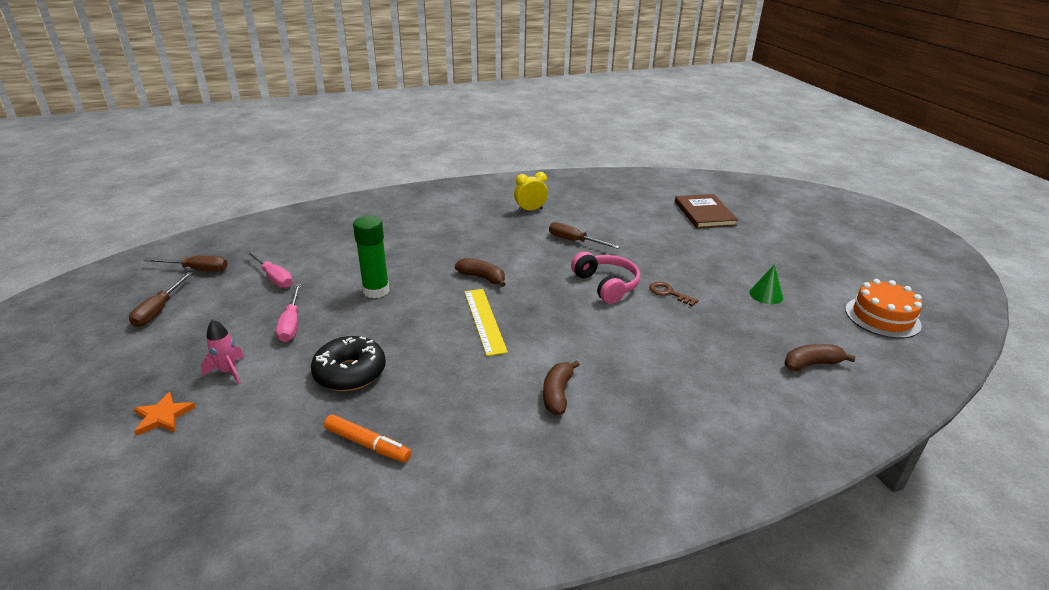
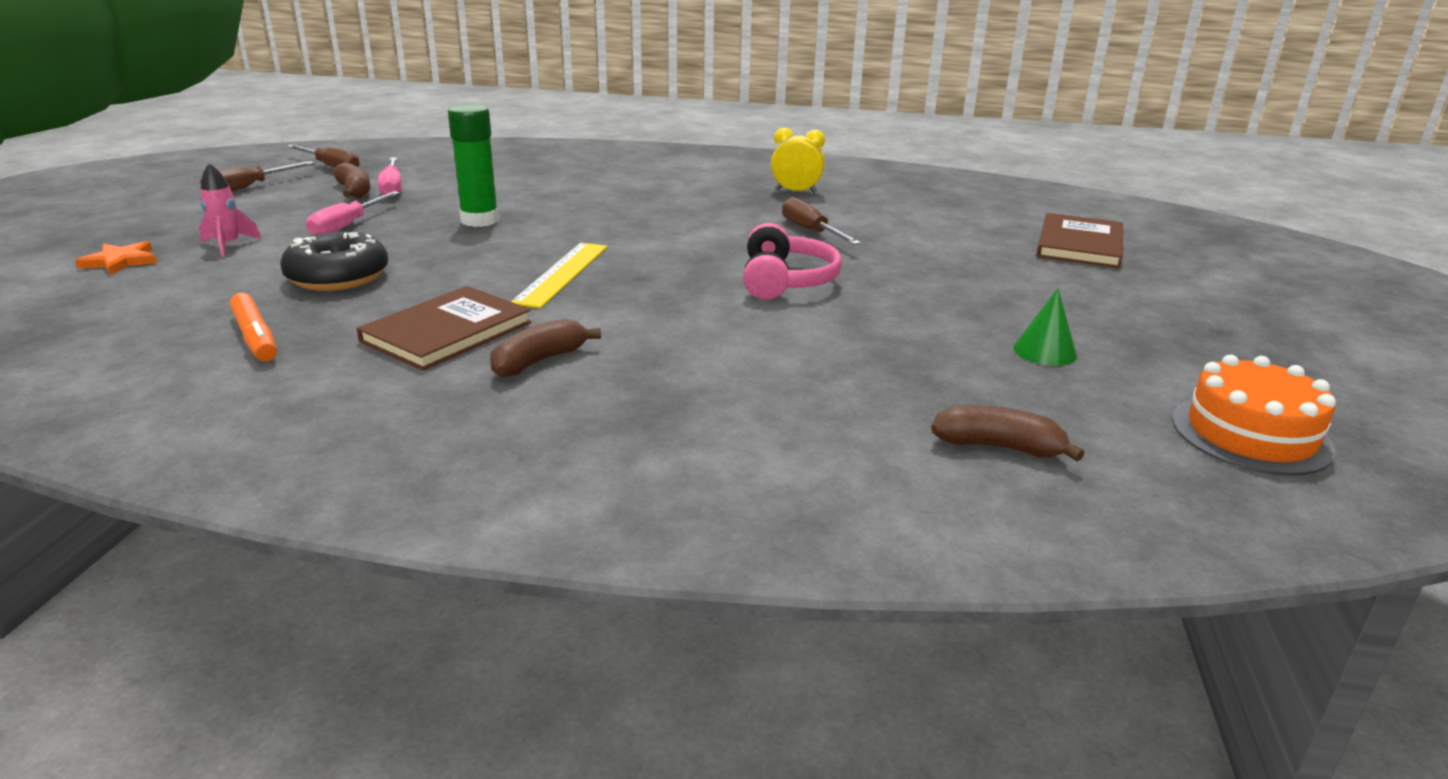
camera: 30 degrees right, 5 degrees down
brown banana [455,258,506,287] -> brown banana moved to [332,162,371,198]
brown key [649,282,699,306] -> none
none -> brown book [357,286,531,371]

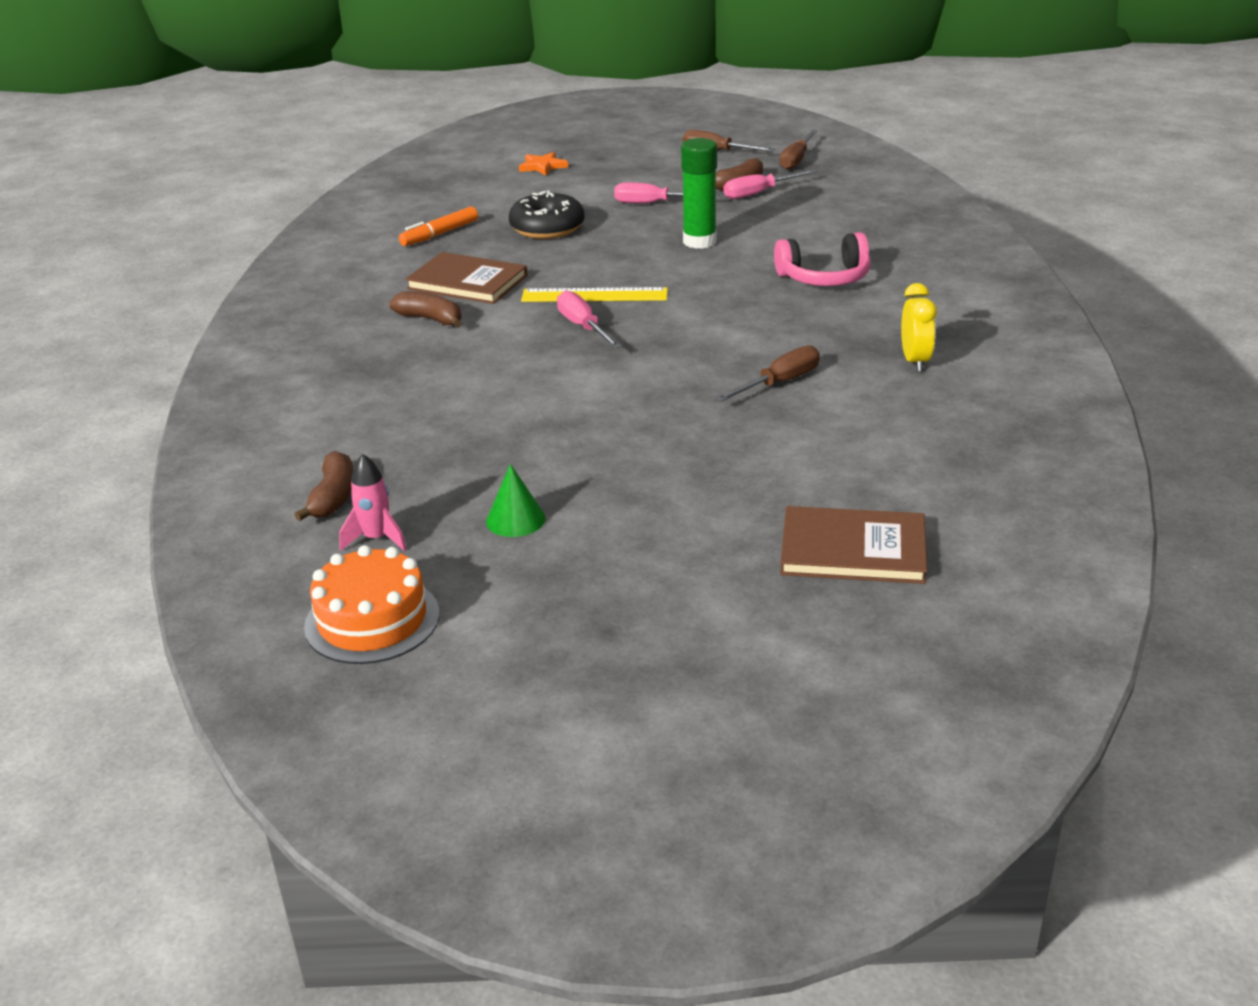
camera: 80 degrees right, 5 degrees up
pink rocket [199,163,261,257] -> pink rocket moved to [339,454,407,551]
pink headphones [743,223,842,300] -> pink headphones moved to [774,232,871,286]
none -> pink screwdriver [557,290,622,349]

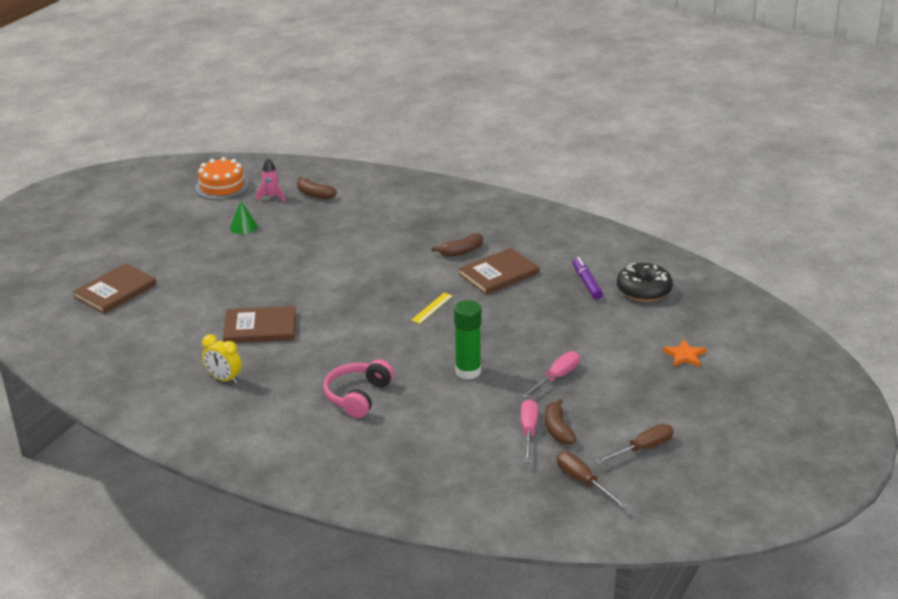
camera: 120 degrees right, 0 degrees up
orange marker [399,207,478,246] -> purple marker [572,257,603,299]
black donut [509,191,584,239] -> black donut moved to [617,263,673,302]
yellow ruler [521,287,668,302] -> yellow ruler [411,293,453,324], size x0.60
pink screwdriver [557,290,622,349] -> none
brown screwdriver [715,345,820,402] -> brown book [223,306,296,343]

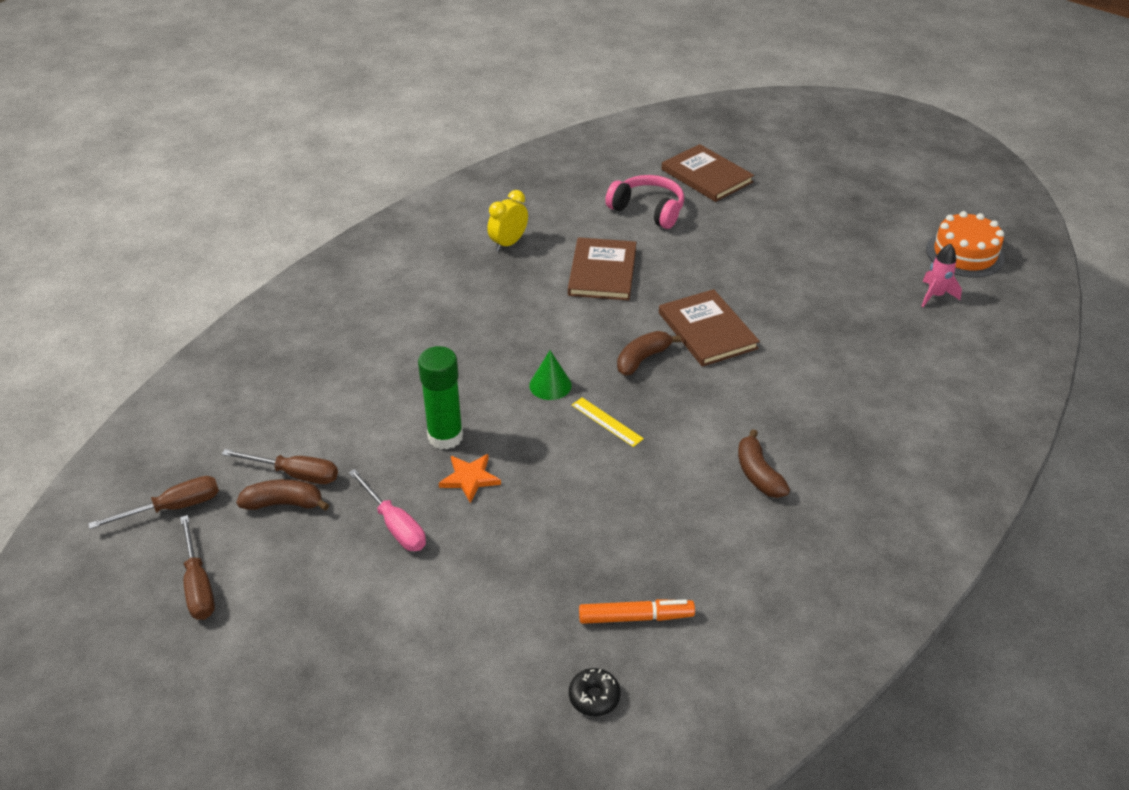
camera: 100 degrees right, 10 degrees up
green cone [230,201,258,234] -> green cone moved to [529,350,572,400]
brown banana [297,176,337,199] -> brown banana moved to [617,331,681,376]
pink headphones [323,359,394,418] -> pink headphones moved to [605,175,684,229]
brown book [459,248,539,295] -> brown book moved to [659,289,760,367]
pink screwdriver [521,399,538,463] -> brown screwdriver [222,449,338,484]
purple marker [572,257,603,299] -> orange marker [579,599,695,624]
black donut [617,263,673,302] -> black donut [569,668,620,716], size x0.51
orange star [663,339,706,367] -> orange star moved to [439,454,501,503]

